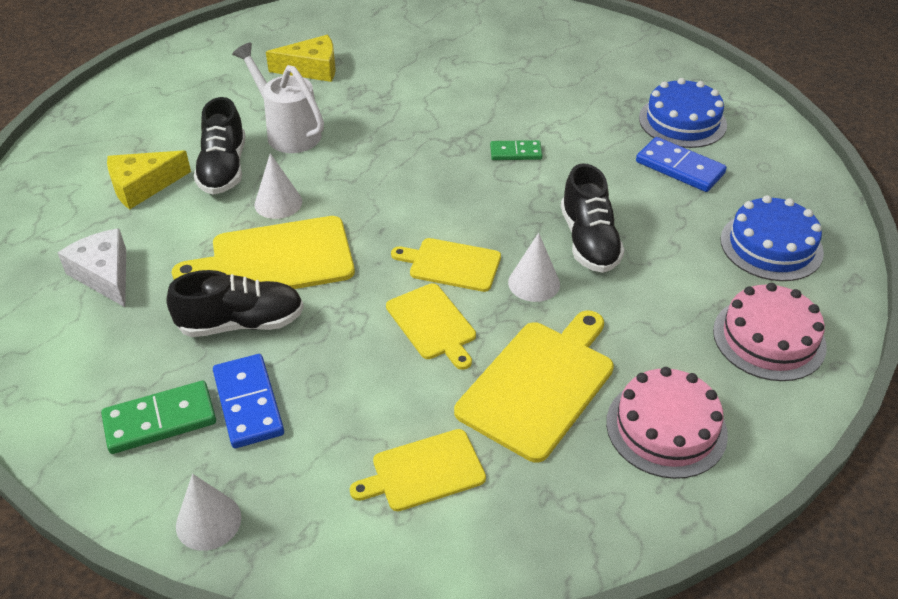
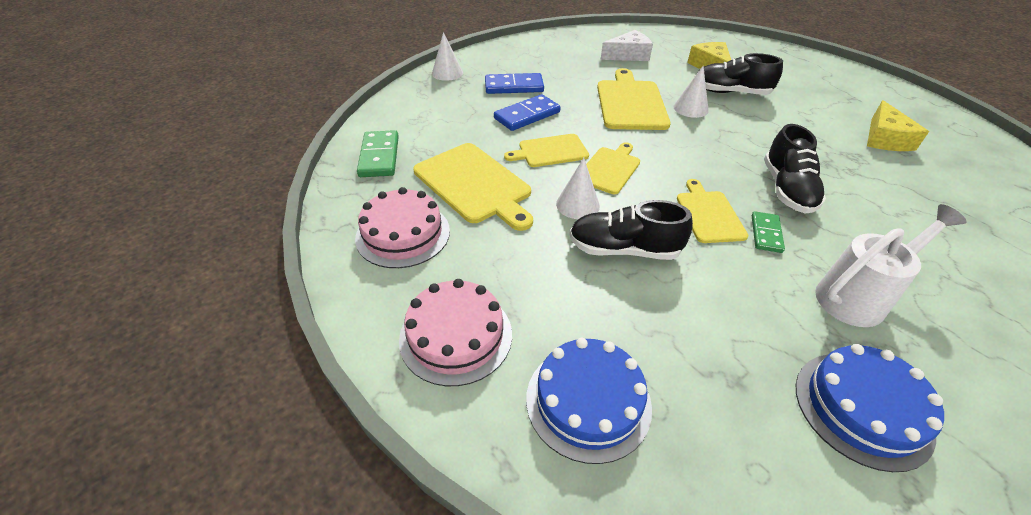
camera: 105 degrees right, 0 degrees up
green domino [101,381,216,454] -> green domino moved to [357,130,399,177]
black shoe [166,270,304,337] -> black shoe moved to [764,124,826,214]
white watering can [232,42,324,153] -> white watering can moved to [815,204,967,327]
yellow cutting board [350,429,486,511] -> yellow cutting board moved to [677,179,749,243]
blue domino [636,137,727,192] -> blue domino moved to [494,94,561,131]

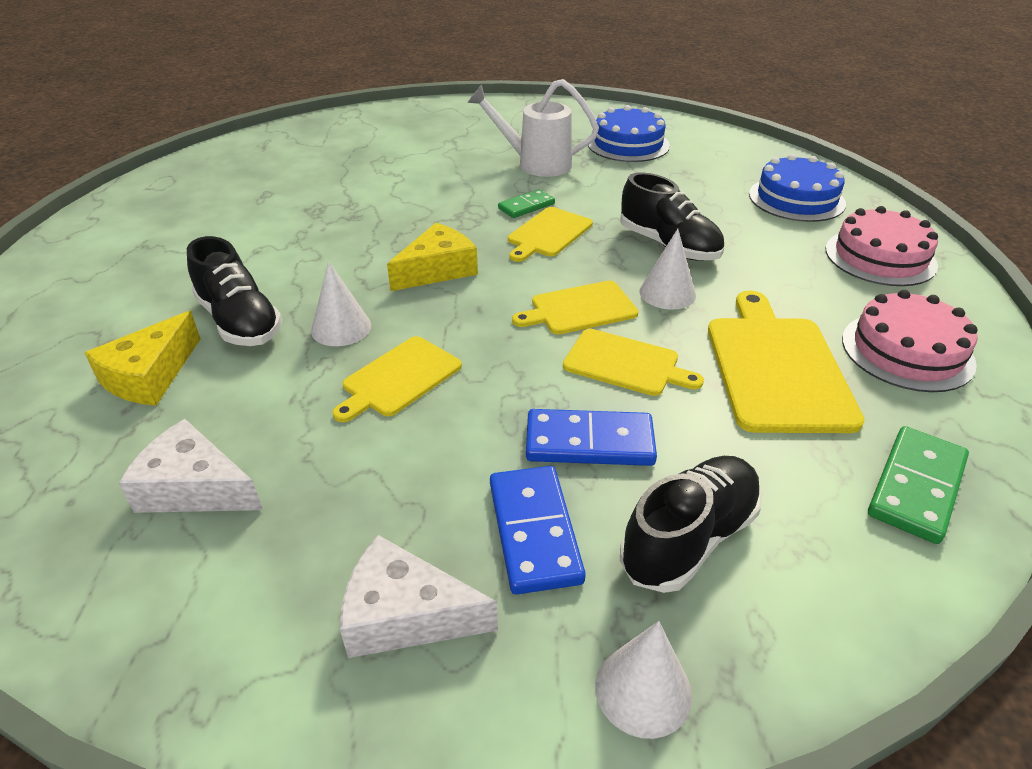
camera: 140 degrees left, 5 degrees down
blue domino [485,73,544,94] -> blue domino turned 45 degrees clockwise [490,466,586,595]
yellow cutting board [597,68,671,130] -> yellow cutting board [332,336,462,422], size x0.62
black shoe [764,124,826,214] -> black shoe moved to [620,456,762,593]
yellow cheese [867,100,929,151] -> yellow cheese moved to [387,223,478,291]
none -> white cheese [340,535,498,658]

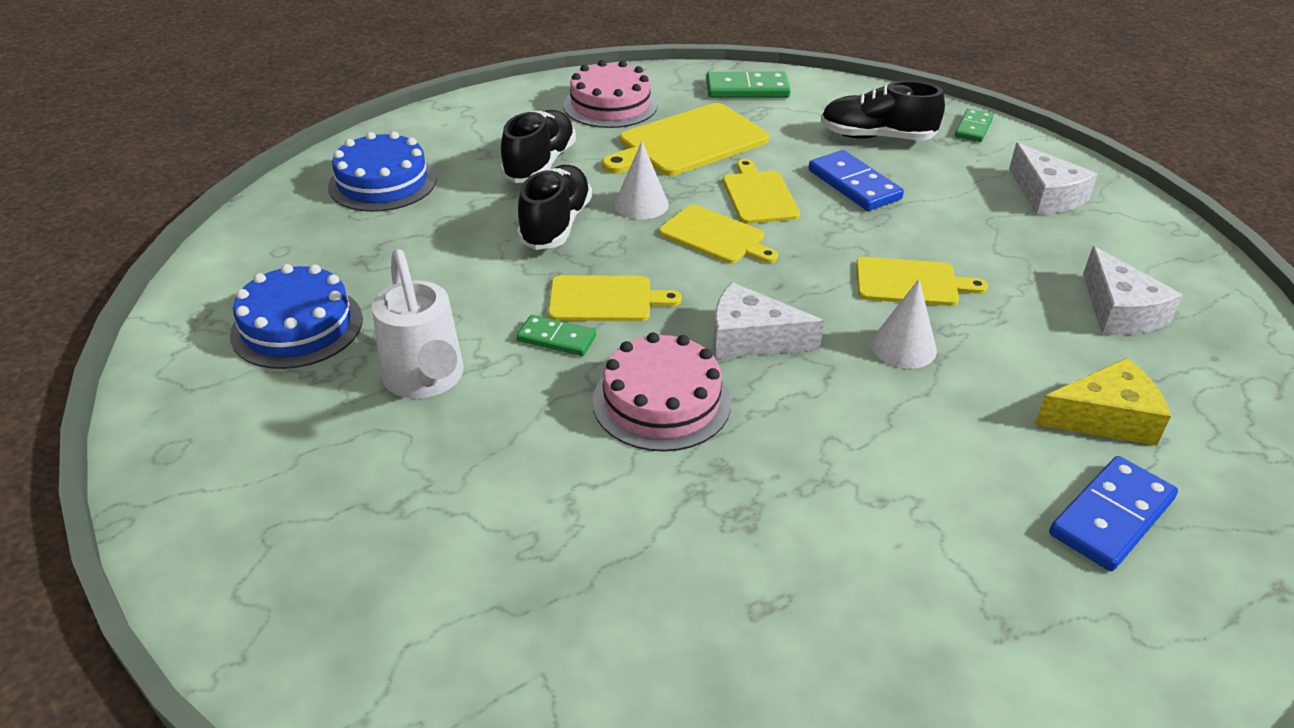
camera: 125 degrees left, 0 degrees up
black shoe [187,236,282,346] -> black shoe moved to [500,110,576,183]
yellow cheese [387,223,478,291] -> white cheese [713,282,824,359]
blue domino [490,466,586,595] -> blue domino moved to [1049,456,1178,571]
white cone [595,621,692,739] -> green domino [955,109,993,142]
pink cake [826,206,938,286] -> pink cake moved to [592,332,731,452]

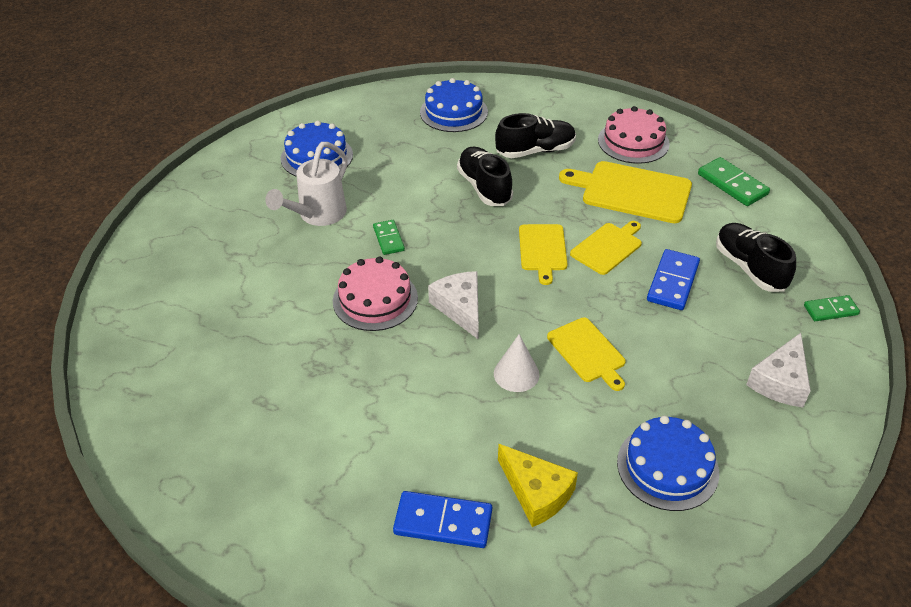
camera: 55 degrees right, 5 degrees up
black shoe [517,165,592,250] -> black shoe turned 90 degrees counterclockwise [457,146,513,206]
yellow cutting board [548,275,682,321] -> none
white cone [614,141,669,219] -> none
white cheese [1083,246,1182,335] -> blue cake [617,415,719,511]

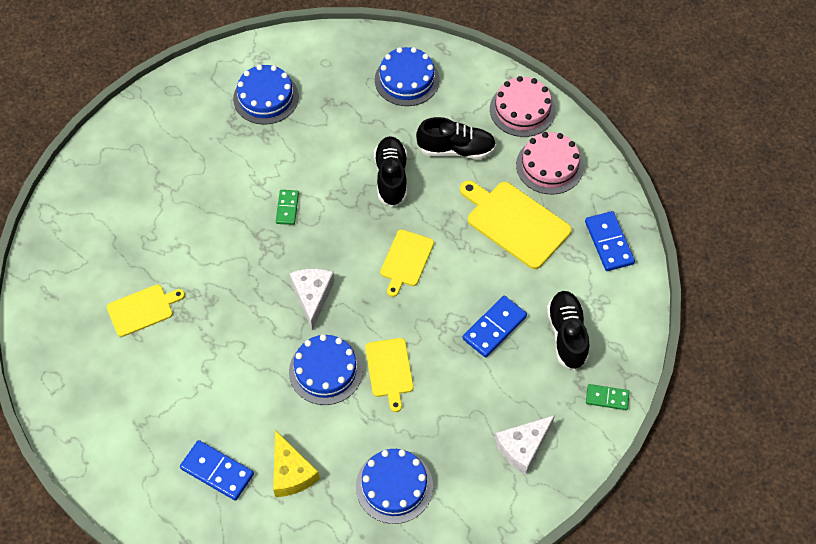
camera: 20 degrees right, 15 degrees up
white watering can [265,142,348,226] -> none
pink cake [333,257,418,331] -> pink cake moved to [490,76,556,137]
white cone [494,334,540,392] -> blue cake [289,334,363,405]
yellow cutting board [570,221,642,275] -> yellow cutting board moved to [107,284,185,337]
green domino [698,157,770,206] -> blue domino [585,211,635,271]

